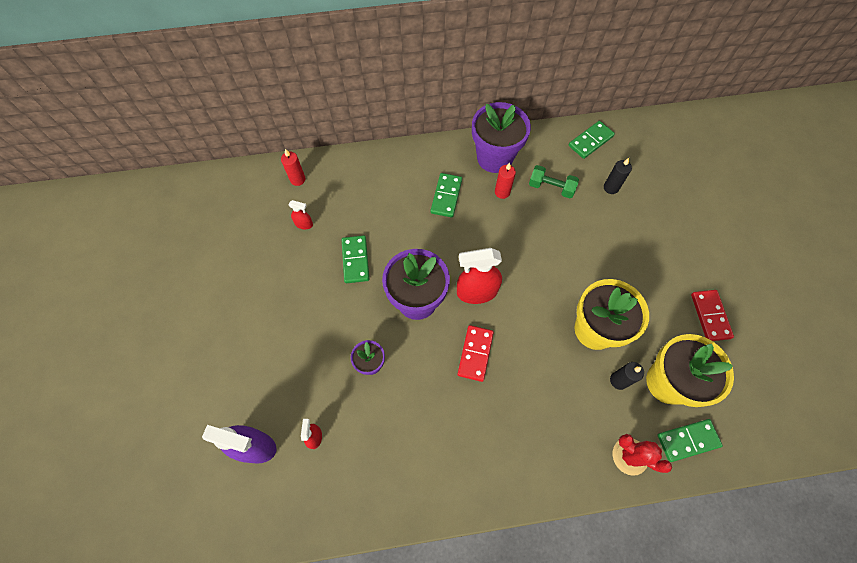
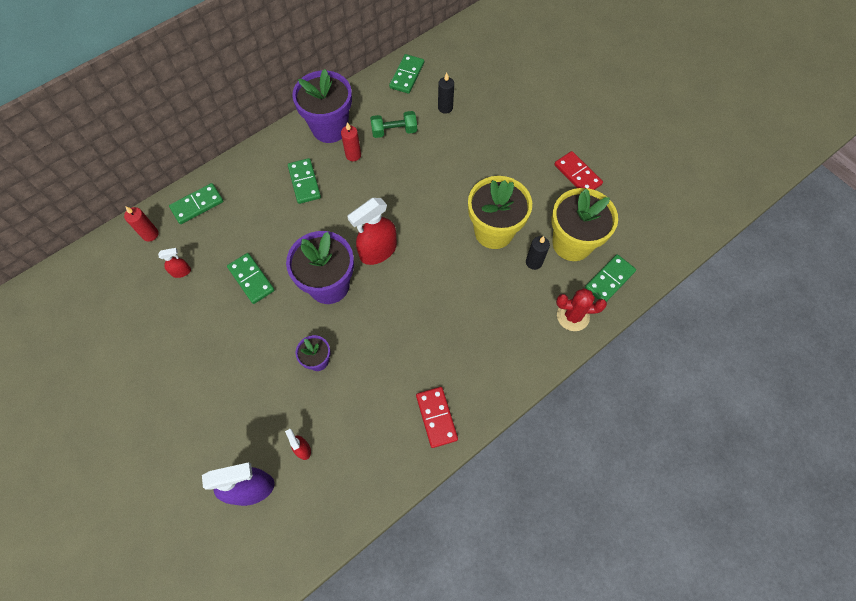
camera: 30 degrees left, 0 degrees up
red domino [458,325,494,382] -> red domino moved to [416,387,458,448]
none -> green domino [169,183,224,224]

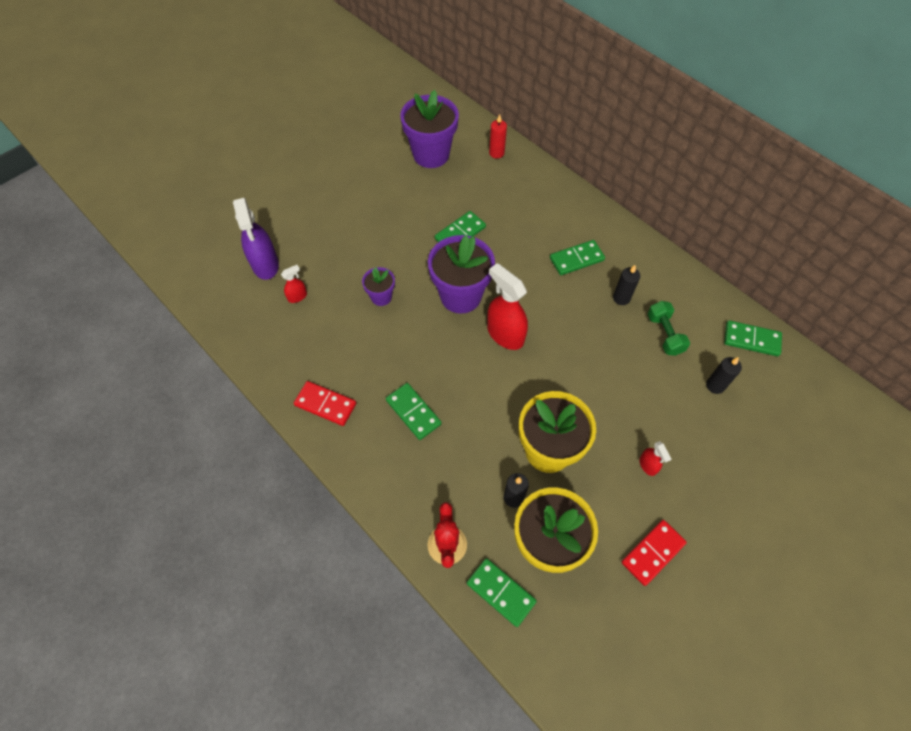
camera: 85 degrees right, 5 degrees down
red spray bottle [158,248,191,278] -> red spray bottle moved to [639,441,671,476]
green domino [169,183,224,224] -> green domino moved to [386,383,442,440]
purple flower pot [292,69,352,143] -> purple flower pot moved to [400,90,459,168]
red candle [341,122,361,161] -> black candle [613,265,640,305]
red domino [416,387,458,448] -> red domino turned 45 degrees clockwise [294,381,356,426]

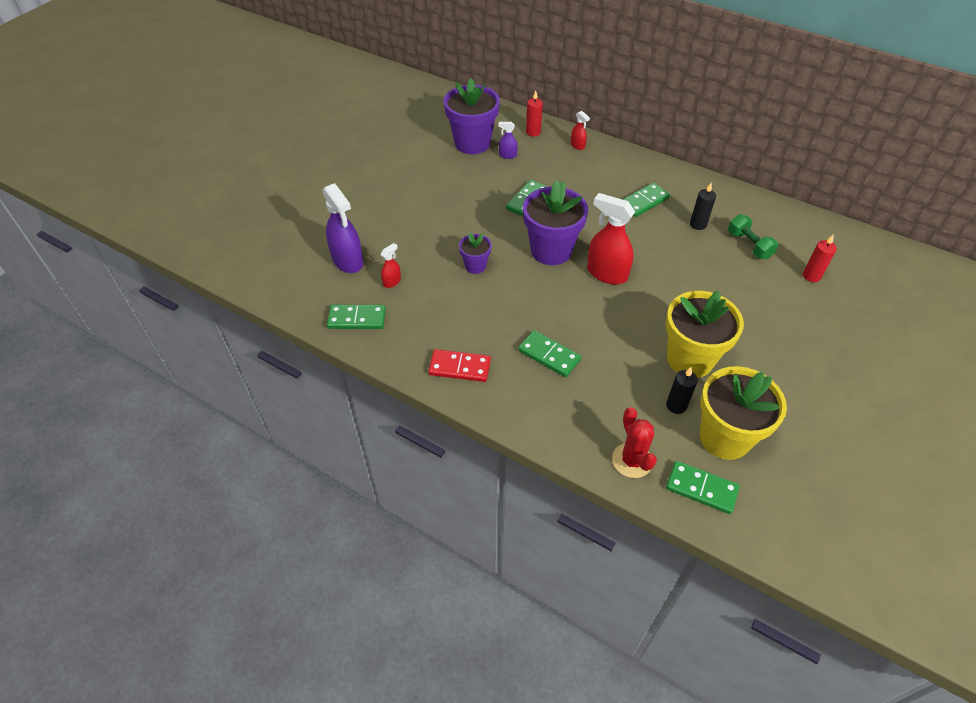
camera: 15 degrees left, 10 degrees down
red domino [621,520,687,586] -> none
red spray bottle [639,441,671,476] -> red spray bottle moved to [571,111,590,150]
black candle [706,357,742,394] -> red candle [803,234,837,282]
green domino [724,320,782,356] -> green domino moved to [327,305,386,329]
none -> purple spray bottle [498,122,518,159]

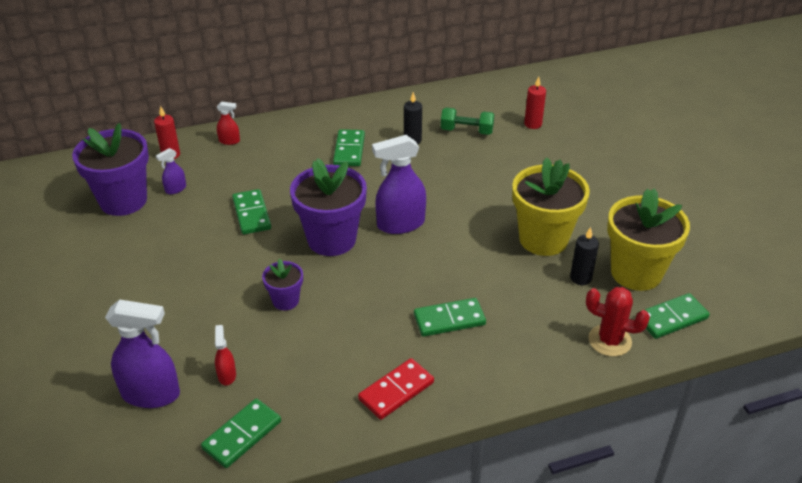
camera: 50 degrees left, 10 degrees down
red spray bottle [587,193,635,284] -> purple spray bottle [372,135,426,234]

